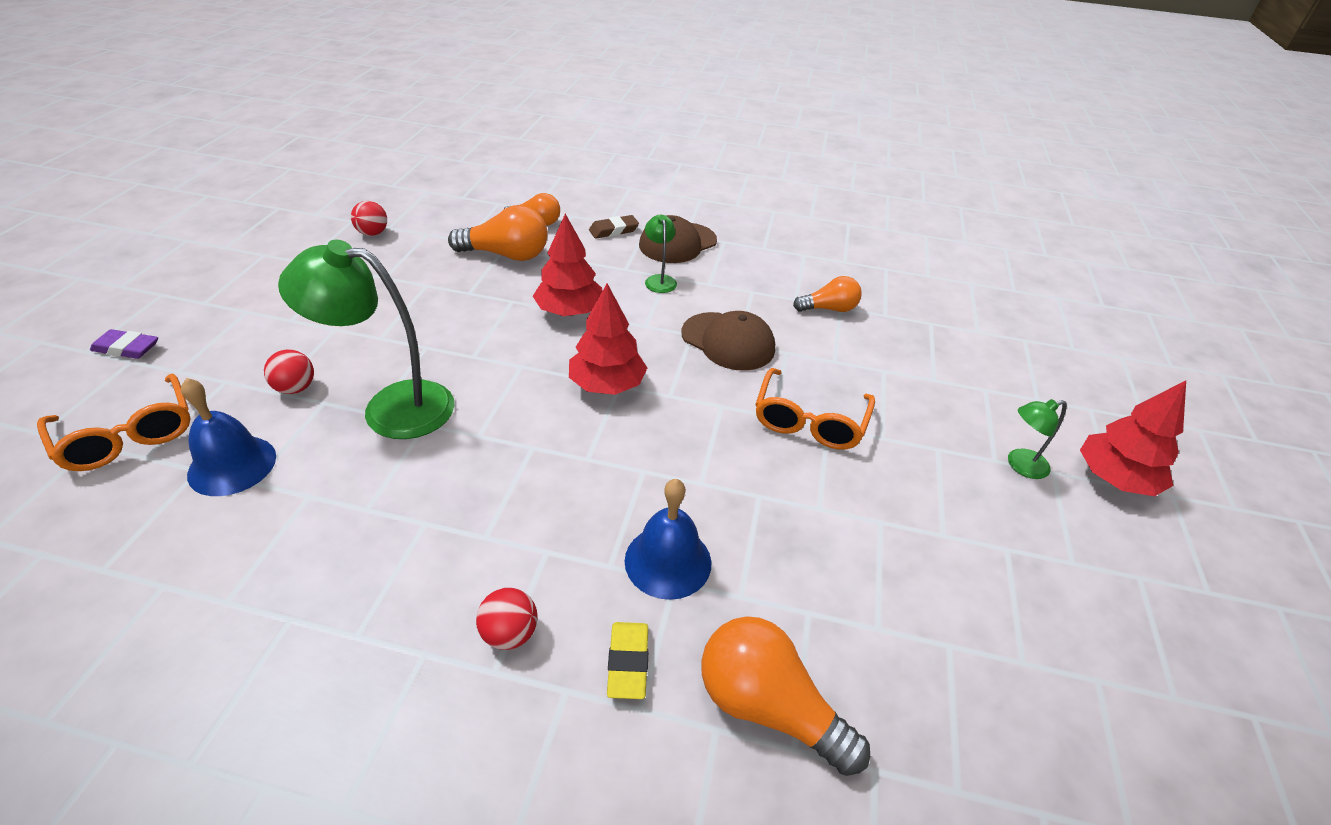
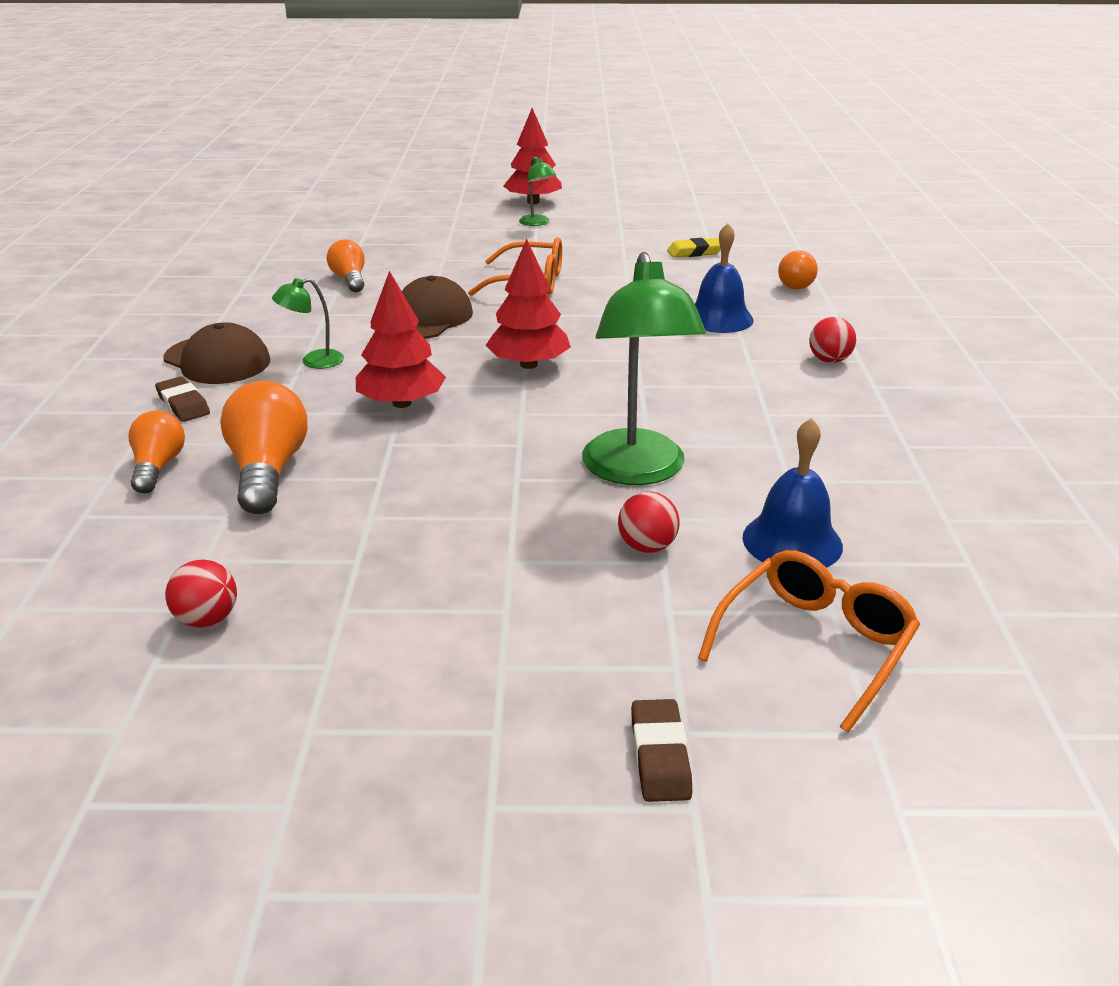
camera: 100 degrees left, 10 degrees down
purple eraser [90,329,158,359] -> brown eraser [631,699,692,802]
yellow eraser [607,622,648,699] -> yellow eraser moved to [667,238,721,258]
orange light bulb [701,616,870,776] -> orange light bulb [778,250,818,290], size x0.63

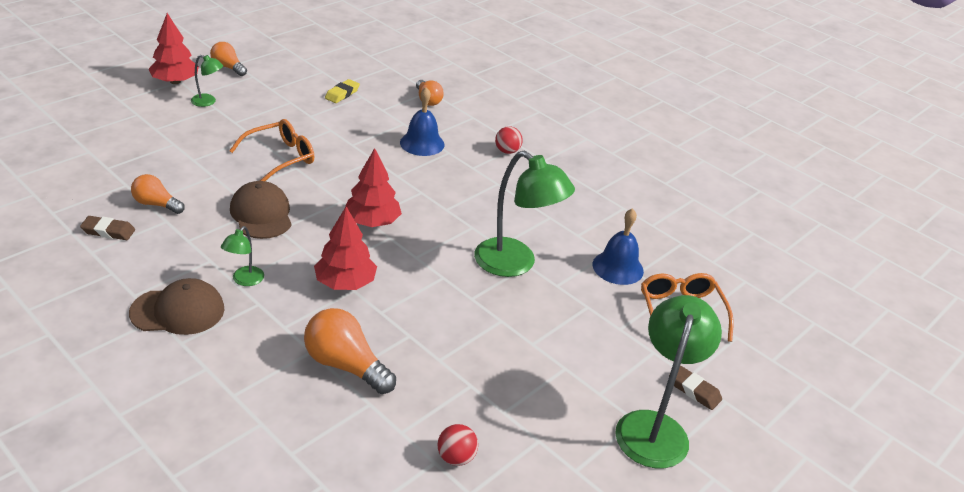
camera: 50 degrees left, 5 degrees up
orange light bulb [129,410,185,494] -> orange light bulb moved to [210,42,247,76]
brown eraser [155,376,210,422] -> brown eraser moved to [80,216,135,240]
red ball [618,492,680,553] -> none
none -> green lamp [615,295,722,468]

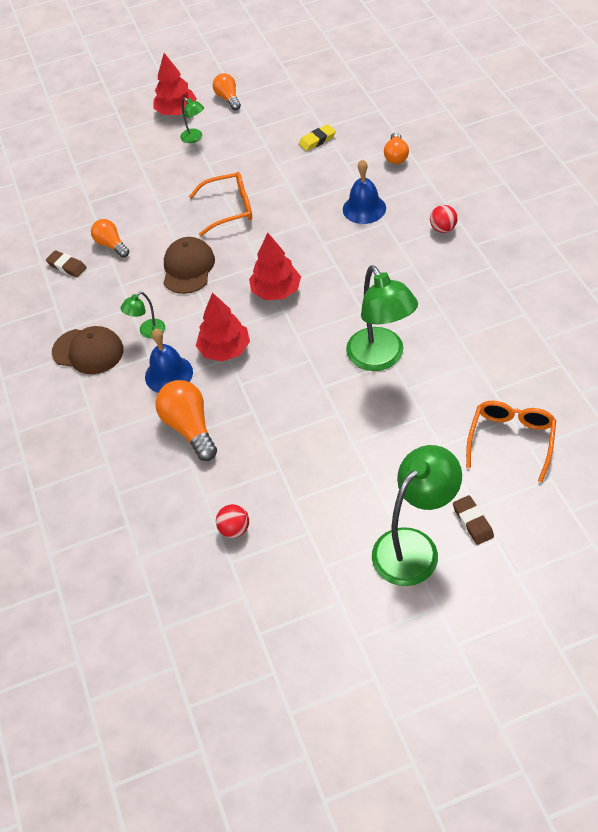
camera: 35 degrees right, 15 degrees up
blue bell [592,208,644,285] -> blue bell moved to [145,329,193,393]

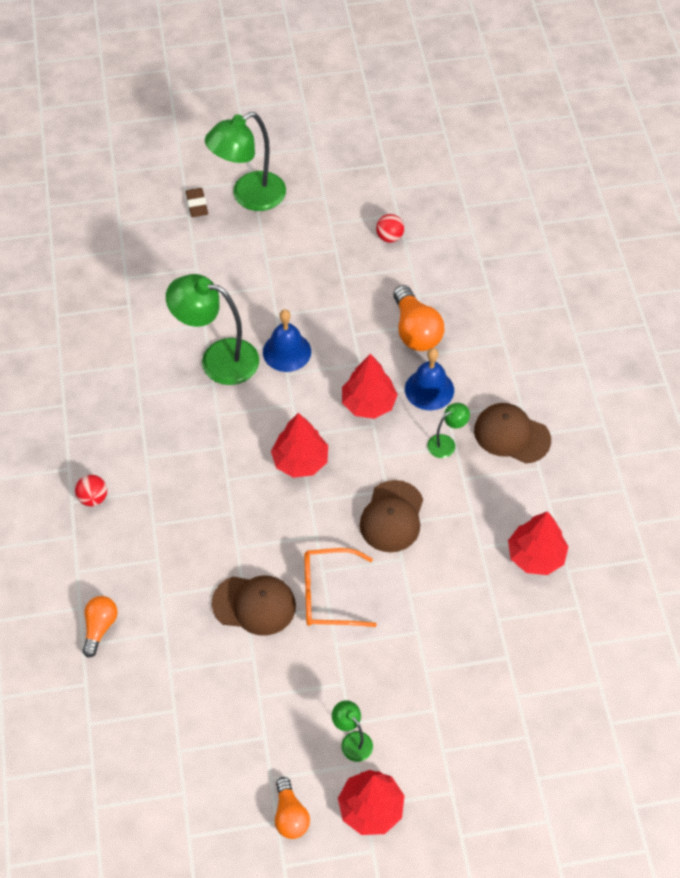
camera: 175 degrees left, 5 degrees up
brown eraser [46,250,87,277] -> red tree [508,511,569,575]
orange light bulb [91,219,129,258] -> none
yellow eraser [299,124,336,151] -> none
blue bell [343,160,386,224] -> blue bell moved to [263,310,311,372]
green lamp [346,265,418,371] -> green lamp turned 60 degrees counterclockwise [166,274,259,385]
orange glasses [466,401,556,482] -> none
none -> brown cap [212,576,296,636]

